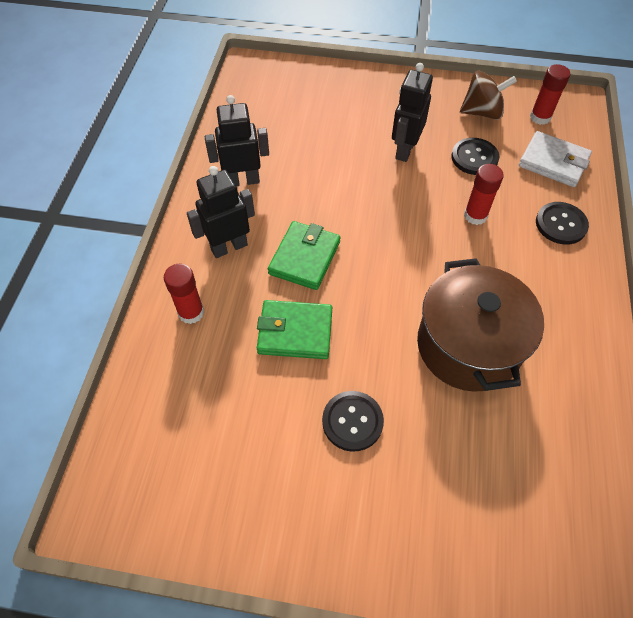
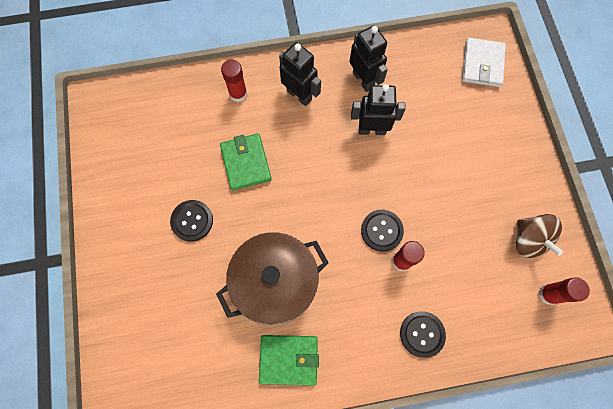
camera: 70 degrees right, 15 degrees up
green wallet [268,221,340,290] -> green wallet moved to [259,335,319,386]
black robot [392,63,433,162] -> black robot moved to [351,84,406,135]
black button [451,138,499,175] -> black button moved to [361,210,404,252]
white wallet [519,131,592,187] -> white wallet moved to [462,38,506,87]

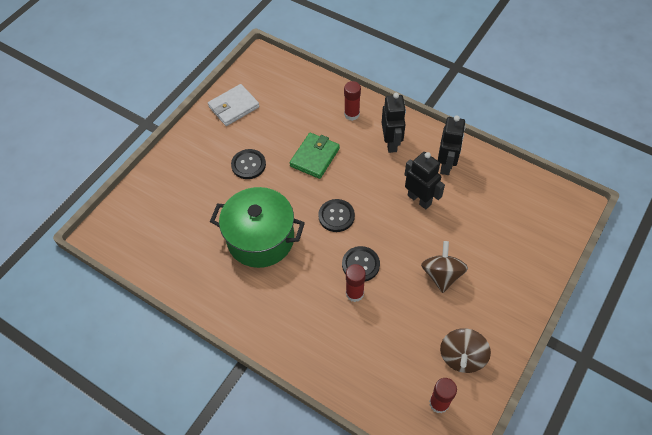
camera: 45 degrees right, 15 degrees down
brown pot [216,232,329,325] -> green pot [210,187,305,268]
green wallet [259,335,319,386] -> none
black button [400,311,446,358] -> black button moved to [318,199,355,232]
white wallet [462,38,506,87] -> white wallet moved to [208,84,259,126]
none -> brown spinning top [421,241,468,293]

